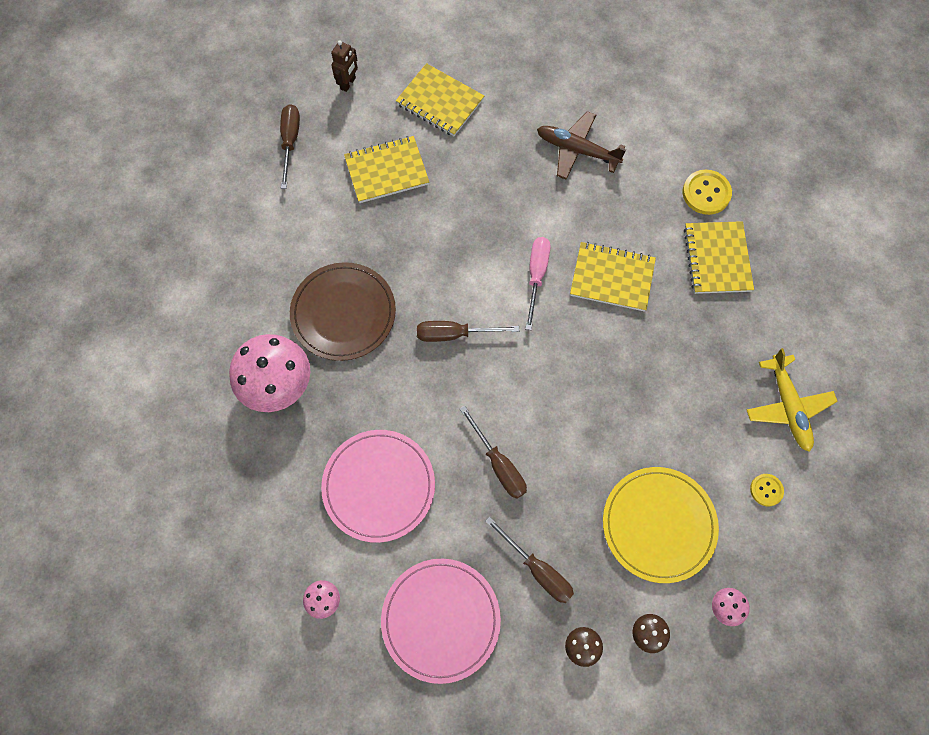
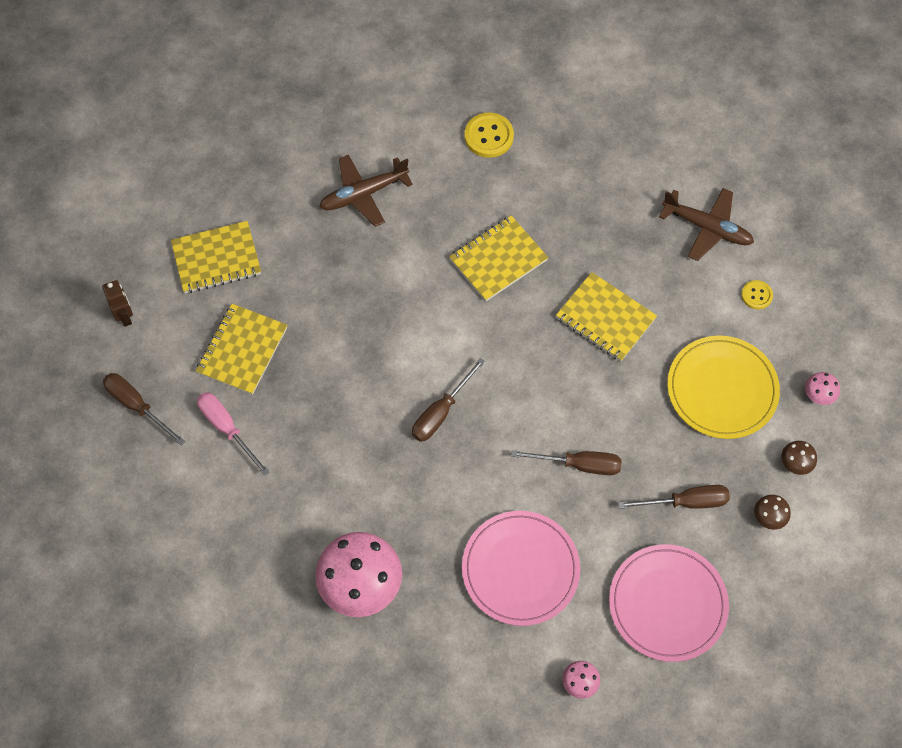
camera: 50 degrees left, 5 degrees down
brown plate [290,262,396,361] -> none
pink screwdriver [525,237,550,330] -> pink screwdriver moved to [197,392,270,476]
yellow notebook [684,221,754,294] -> yellow notebook moved to [556,272,657,362]
yellow plane [747,348,838,452] -> brown plane [659,188,754,261]

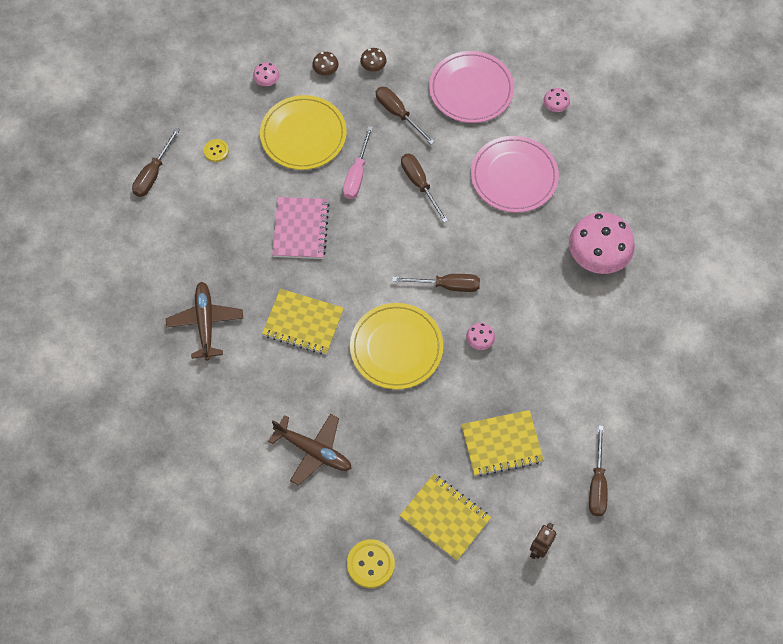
camera: 125 degrees left, 0 degrees up
pink screwdriver [197,392,270,476] -> pink screwdriver moved to [343,126,373,199]
yellow button [464,113,514,158] -> yellow button moved to [347,539,395,588]
yellow notebook [556,272,657,362] -> pink notebook [272,197,329,259]
brown plane [659,188,754,261] -> brown plane moved to [166,282,243,361]
none -> brown screwdriver [132,128,180,197]
none -> yellow plate [350,303,443,389]
none -> pink mushroom [466,323,495,350]

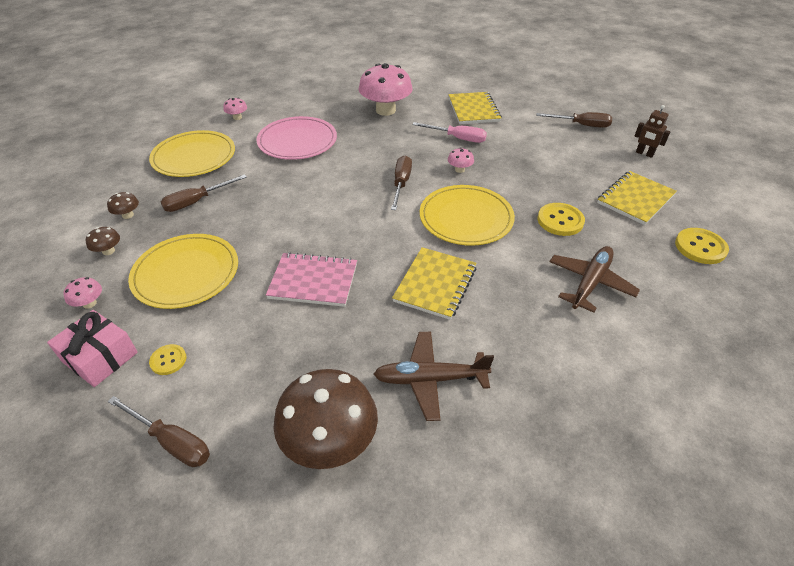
camera: 85 degrees left, 20 degrees down
pink screwdriver [343,126,373,199] -> pink screwdriver moved to [412,122,487,143]
brown screwdriver [401,154,448,223] -> none
pink plate [429,51,514,123] -> yellow plate [149,130,235,177]
yellow notebook [461,410,544,476] -> yellow notebook moved to [448,92,502,124]
none -> pink gift [47,310,138,387]
none -> brown mushroom [273,369,378,469]
none -> yellow button [538,203,585,236]

